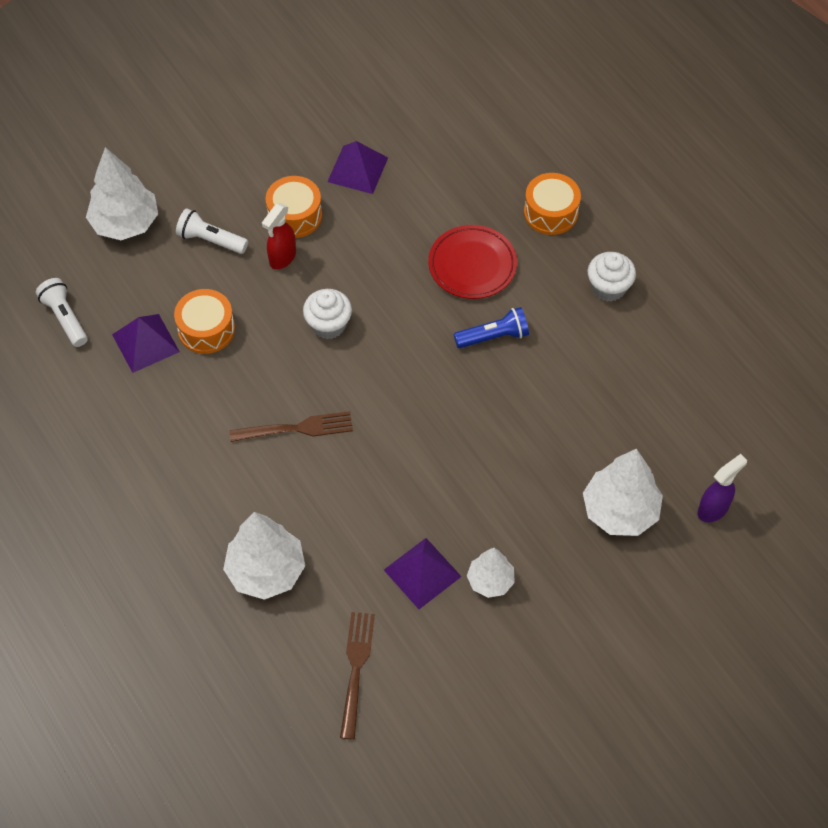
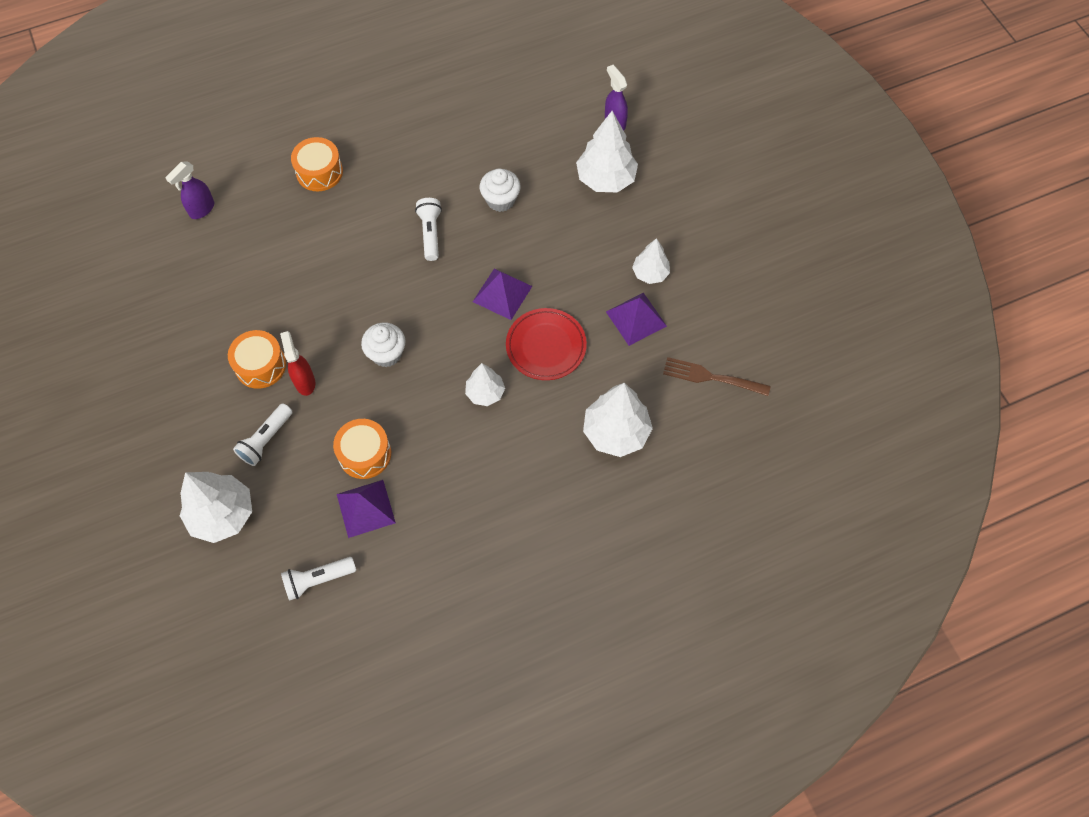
camera: 80 degrees left, 5 degrees up
brown fork [230,411,353,442] -> white tree [465,363,505,406]
red spray bottle [262,203,296,270] -> red spray bottle turned 150 degrees counterclockwise [280,331,315,396]
purple pyramid [327,141,388,194] -> purple pyramid moved to [473,269,532,320]
red plate [428,225,517,299] -> red plate moved to [506,308,587,380]
blue flashlight [454,307,529,348] -> white flashlight [415,198,442,261]
white cupcake [588,252,636,302] -> white cupcake moved to [480,168,520,212]
none -> purple spray bottle [165,162,214,219]

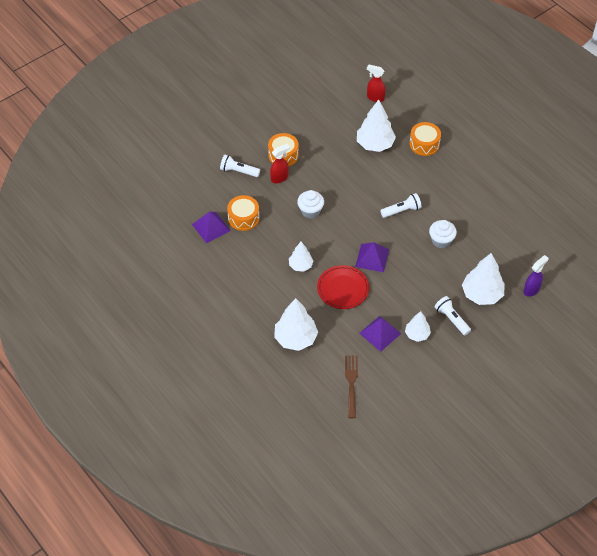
camera: 75 degrees right, 10 degrees down
purple spray bottle [165,162,214,219] -> red spray bottle [367,64,386,102]
white tree [180,472,252,543] -> white tree moved to [357,100,396,152]
white flashlight [281,557,356,601] -> white flashlight moved to [435,296,471,335]

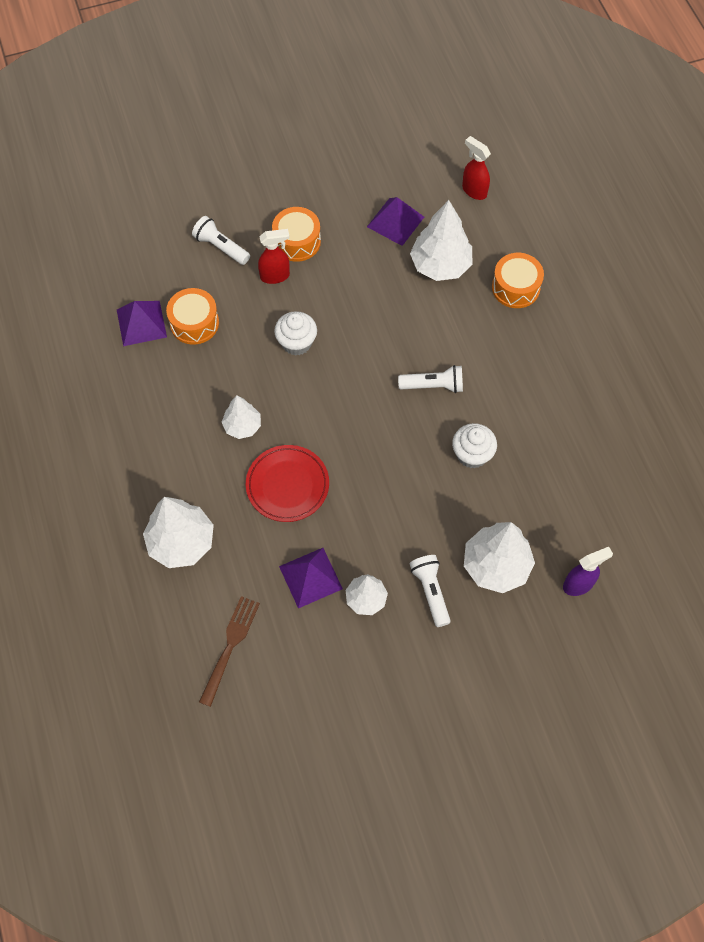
camera: 20 degrees right, 10 degrees up
purple pyramid [355,242,389,272] -> purple pyramid moved to [367,197,424,246]

